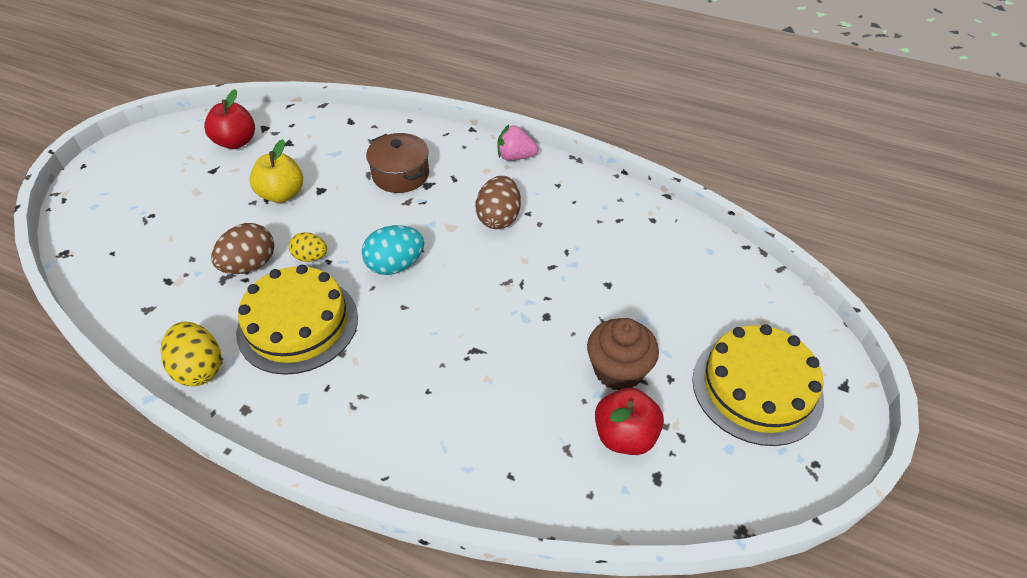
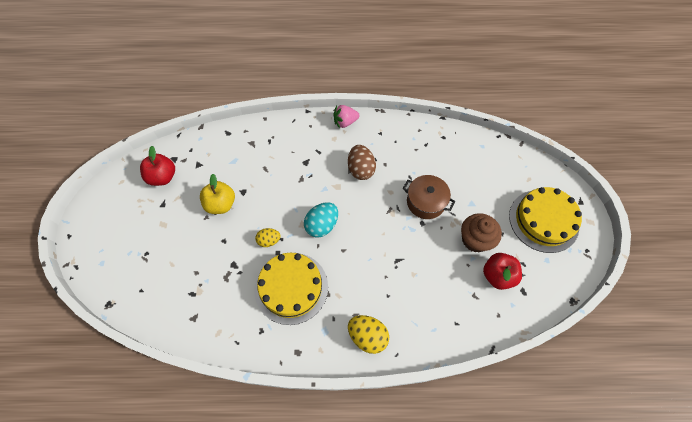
camera: 25 degrees left, 15 degrees up
yellow egg [161,322,221,386] -> yellow egg moved to [348,315,389,354]
brown egg [211,223,274,274] -> none
brown pot [366,133,429,193] -> brown pot moved to [403,175,455,219]

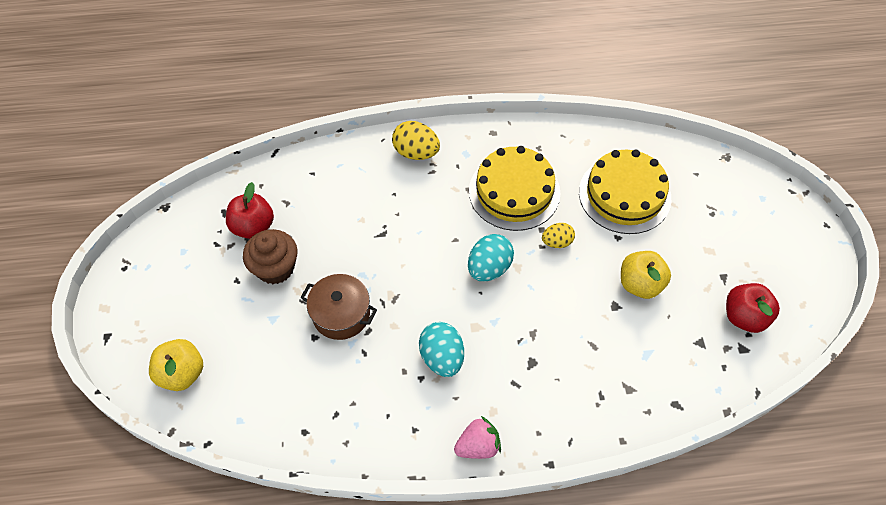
camera: 175 degrees right, 5 degrees down
brown egg [348,145,376,180] -> turquoise egg [419,322,464,377]
yellow cake [509,187,582,253] -> yellow cake moved to [579,149,671,234]
none -> yellow apple [149,339,203,391]

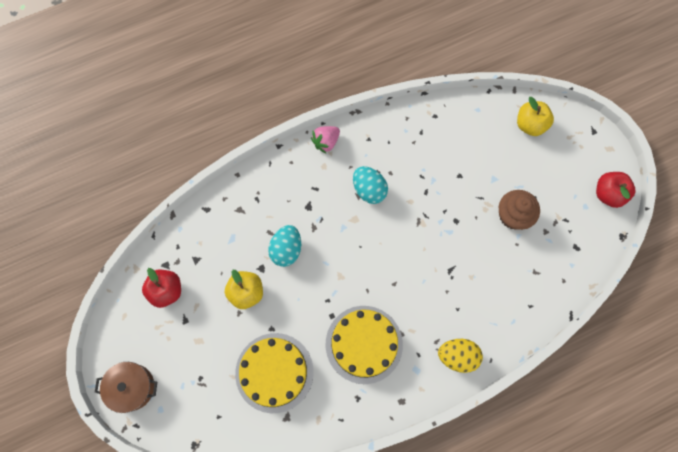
camera: 160 degrees right, 15 degrees up
red apple [226,182,274,239] -> red apple moved to [596,172,635,208]
brown pot [300,274,377,340] -> brown pot moved to [95,362,157,413]
turquoise egg [468,234,514,281] -> turquoise egg moved to [268,225,301,267]
yellow egg [542,223,575,248] -> none

